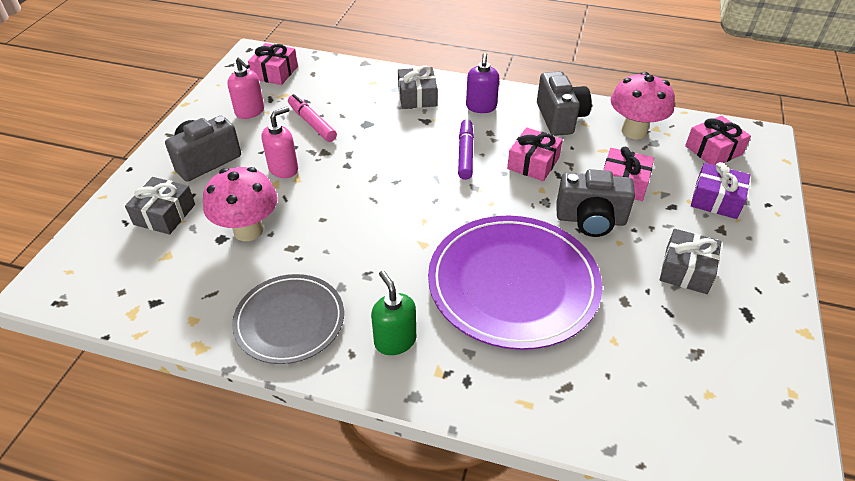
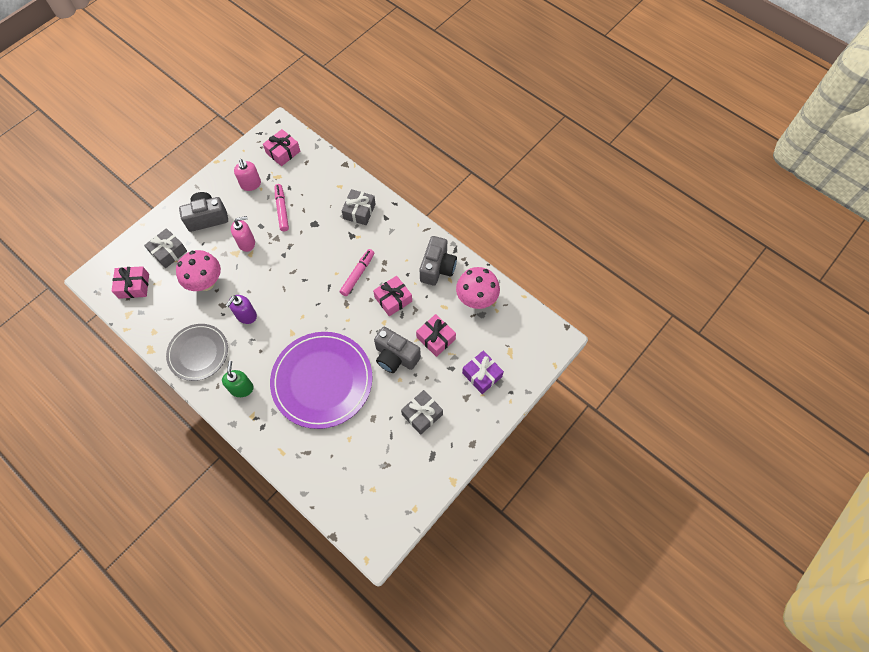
camera: 25 degrees right, 20 degrees up
purple marker [458,119,474,180] -> pink marker [340,249,374,296]
purple soap dispenser [466,53,499,113] -> purple soap dispenser moved to [226,295,257,324]
pink gift [685,116,751,165] -> pink gift moved to [112,266,149,299]

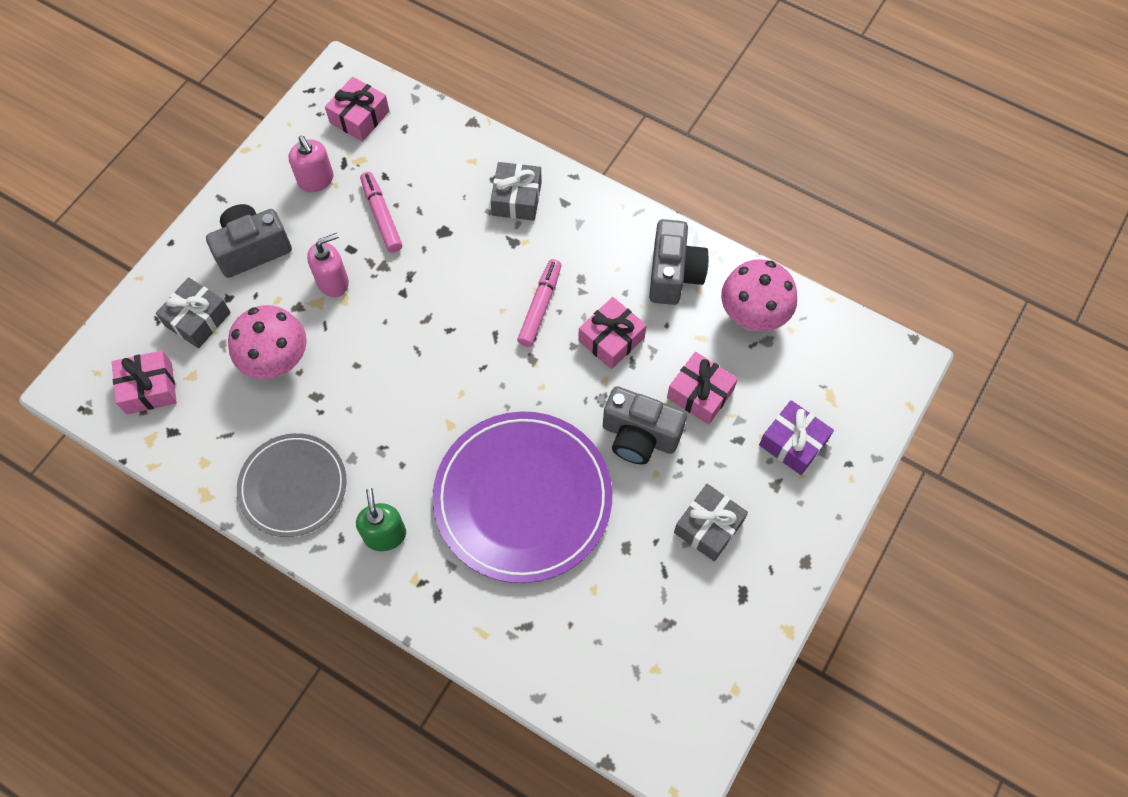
camera: 10 degrees left, 0 degrees up
purple soap dispenser [226,295,257,324] -> none

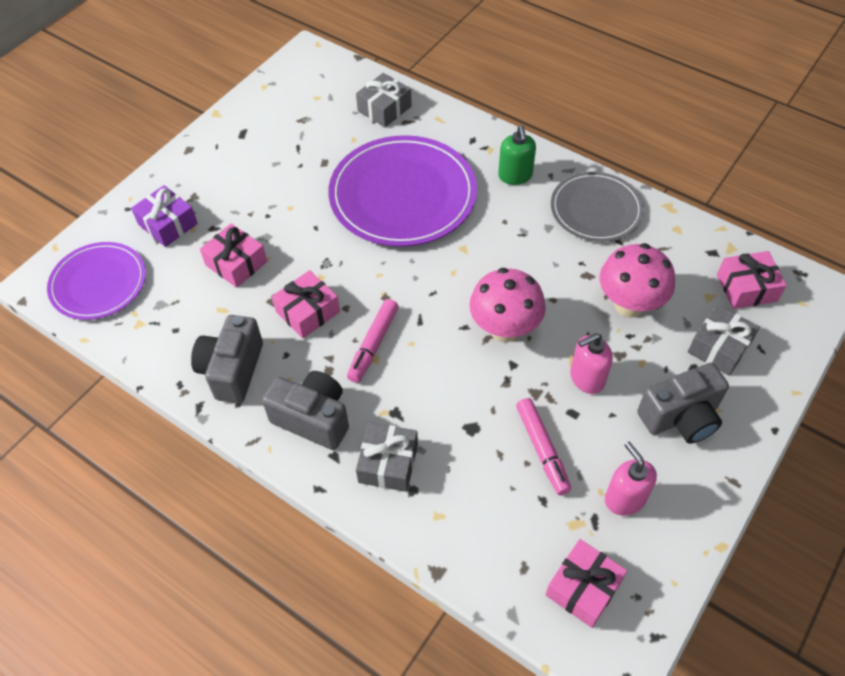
camera: 175 degrees left, 10 degrees down
grey camera [603,386,687,465] -> grey camera moved to [262,371,349,450]
grey gift [674,484,748,561] -> grey gift moved to [356,73,412,127]
pink mushroom [721,259,797,331] -> pink mushroom moved to [469,268,546,343]
none -> purple plate [47,242,146,320]

